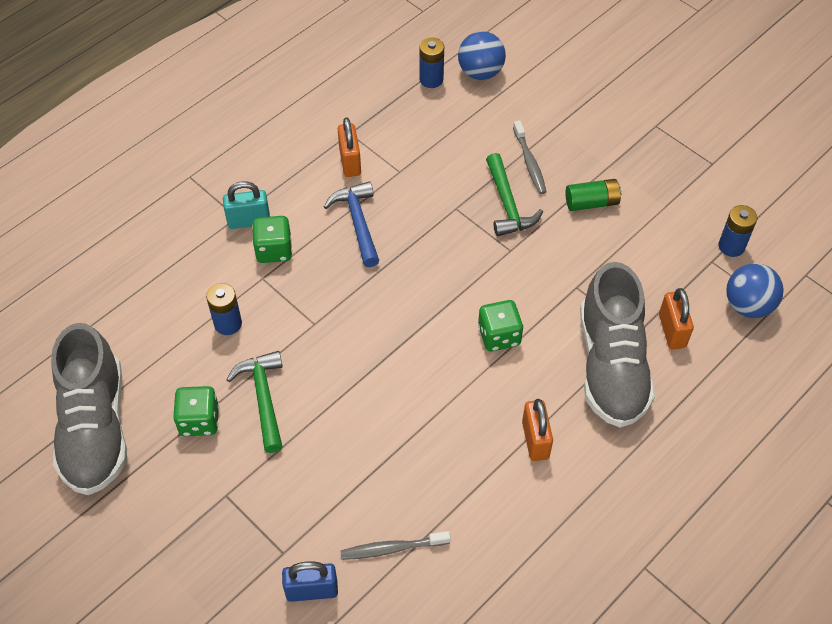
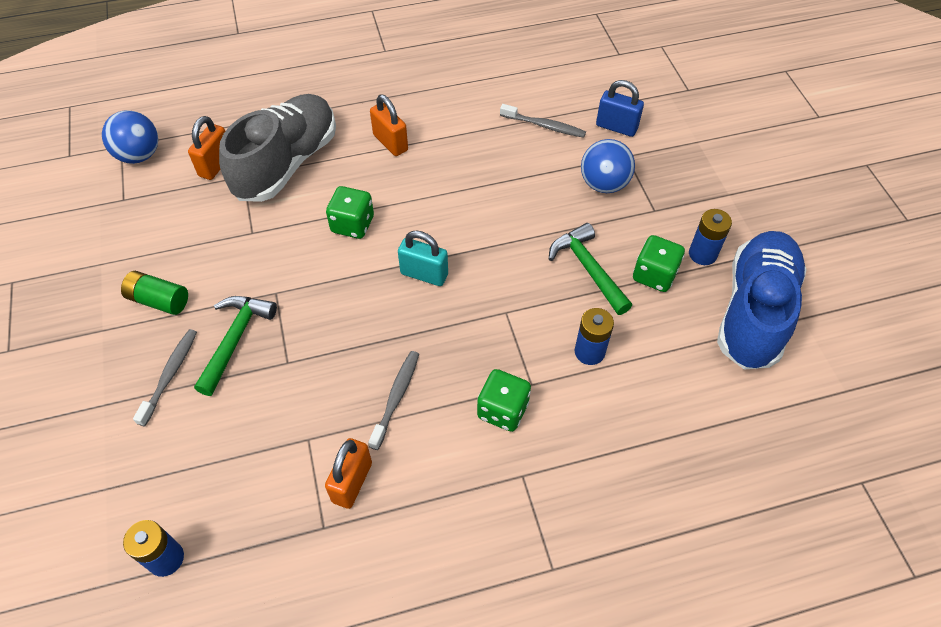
camera: 150 degrees left, 0 degrees up
grey shoe [51,323,127,495] -> blue shoe [717,231,807,369]
turquoise padlock [223,181,270,229] -> turquoise padlock moved to [398,230,448,286]
green hammer [226,351,283,453] -> green hammer turned 135 degrees clockwise [549,223,632,315]
blue hammer [324,181,379,267] -> grey toothbrush [368,351,419,450]
blue ball [458,31,506,80] -> blue ball moved to [581,139,635,193]
orange padlock [522,399,553,461] -> orange padlock turned 60 degrees counterclockwise [370,94,408,156]
blue battery [718,205,757,257] -> blue battery moved to [689,209,732,265]

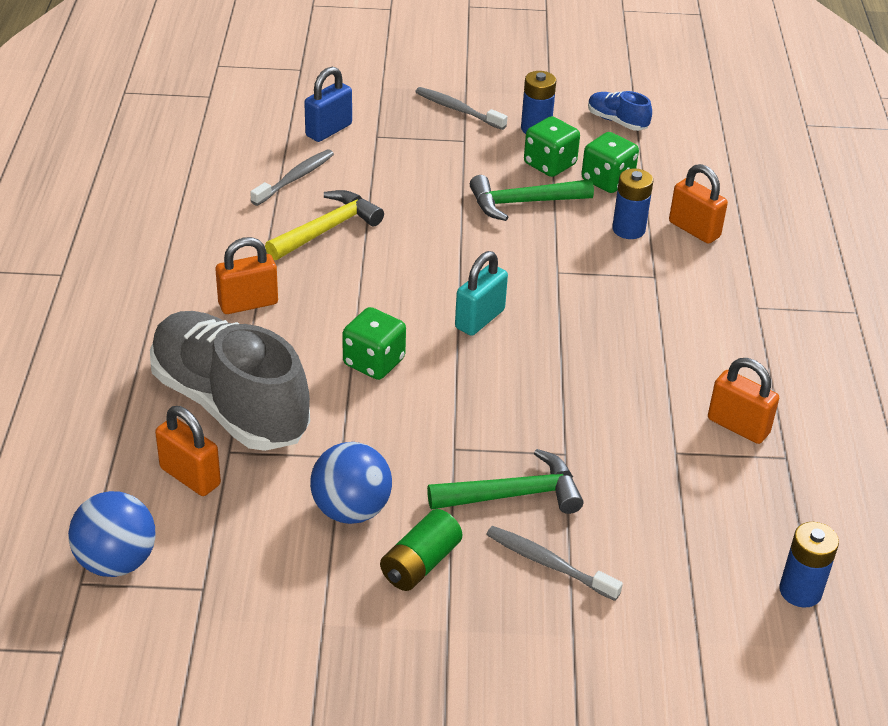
camera: 75 degrees left, 15 degrees down
green hammer [194,296,277,396] -> green hammer turned 135 degrees clockwise [427,449,583,514]
grey toothbrush [368,351,419,450] -> grey toothbrush moved to [415,87,507,130]
green dice [477,369,531,432] -> green dice moved to [581,132,639,193]
blue ball [581,139,635,193] -> blue ball moved to [310,442,392,524]
blue shoe [717,231,807,369] -> blue shoe [588,91,652,131], size x0.42
none -> yellow hammer [265,190,384,260]
none -> orange padlock [669,164,728,244]

